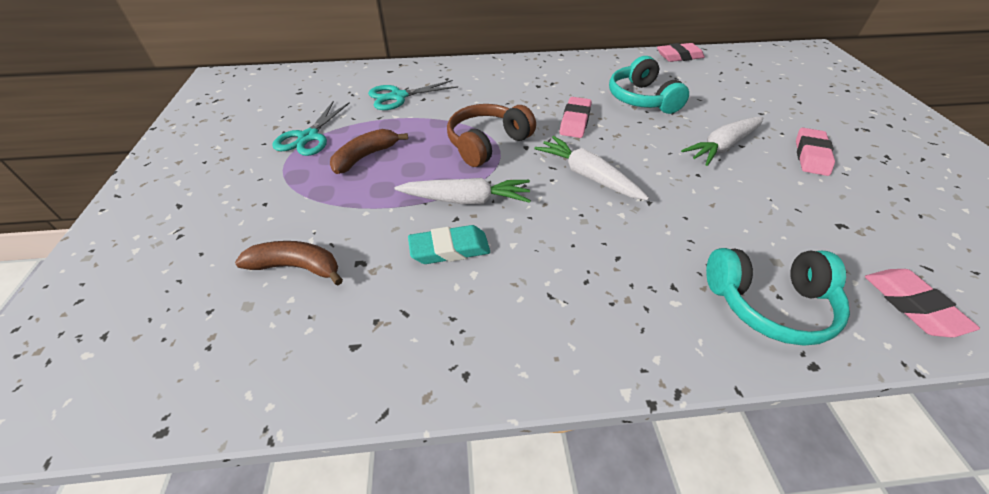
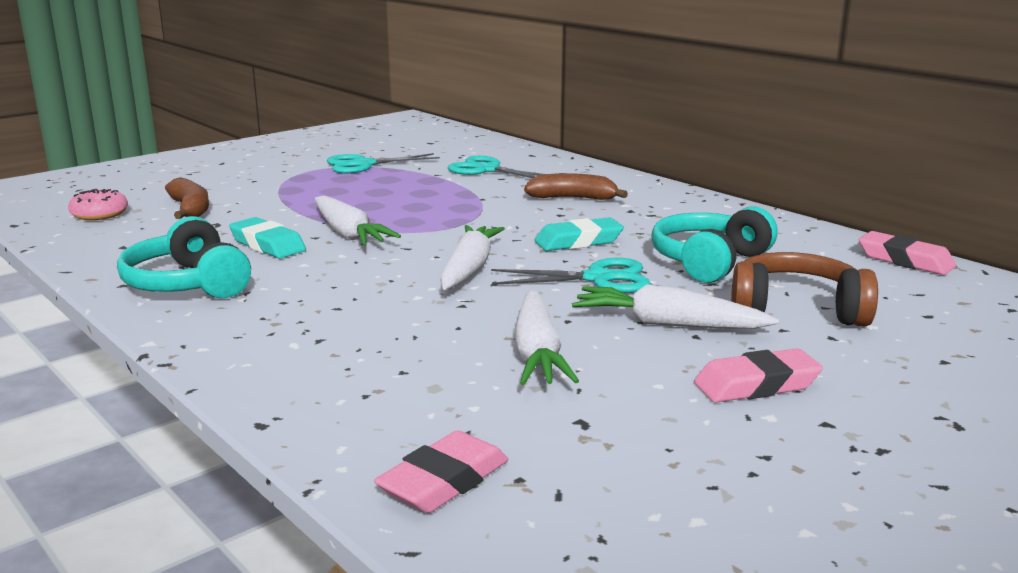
camera: 55 degrees right, 25 degrees down
brown banana [330,129,408,174] -> brown banana moved to [524,173,628,200]
brown headphones [447,104,536,167] -> brown headphones moved to [731,252,878,327]
pink eraser [560,97,592,138] -> turquoise eraser [534,217,624,251]
turquoise headphones [706,248,850,346] -> turquoise headphones moved to [117,216,251,298]
none -> pink donut [68,189,128,220]
none -> turquoise scissors [491,258,650,293]
none -> white carrot [514,290,579,385]

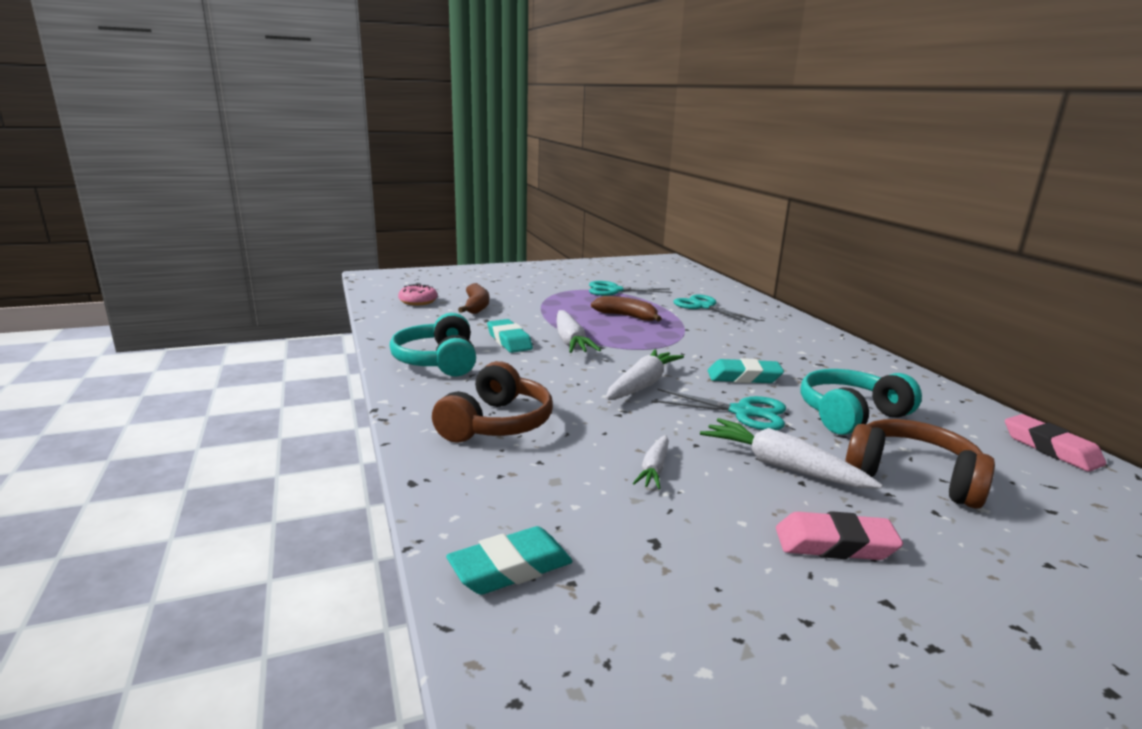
camera: 20 degrees right, 0 degrees up
pink eraser [374,430,508,513] -> turquoise eraser [446,526,573,595]
white carrot [514,290,579,385] -> white carrot [633,435,669,489], size x0.58
brown banana [524,173,628,200] -> brown banana moved to [591,296,662,321]
none -> brown headphones [432,361,553,443]

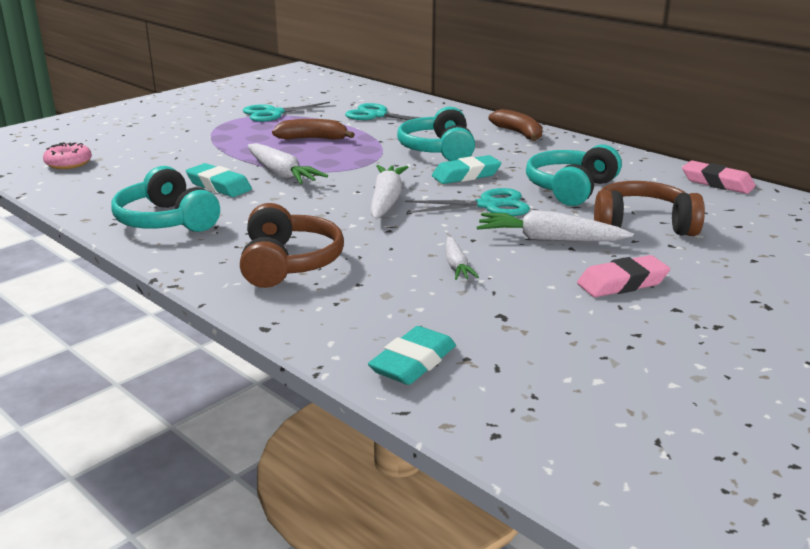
camera: 25 degrees left, 5 degrees up
brown banana [458,283,489,314] -> brown banana moved to [488,109,543,141]
none -> turquoise headphones [397,107,475,161]

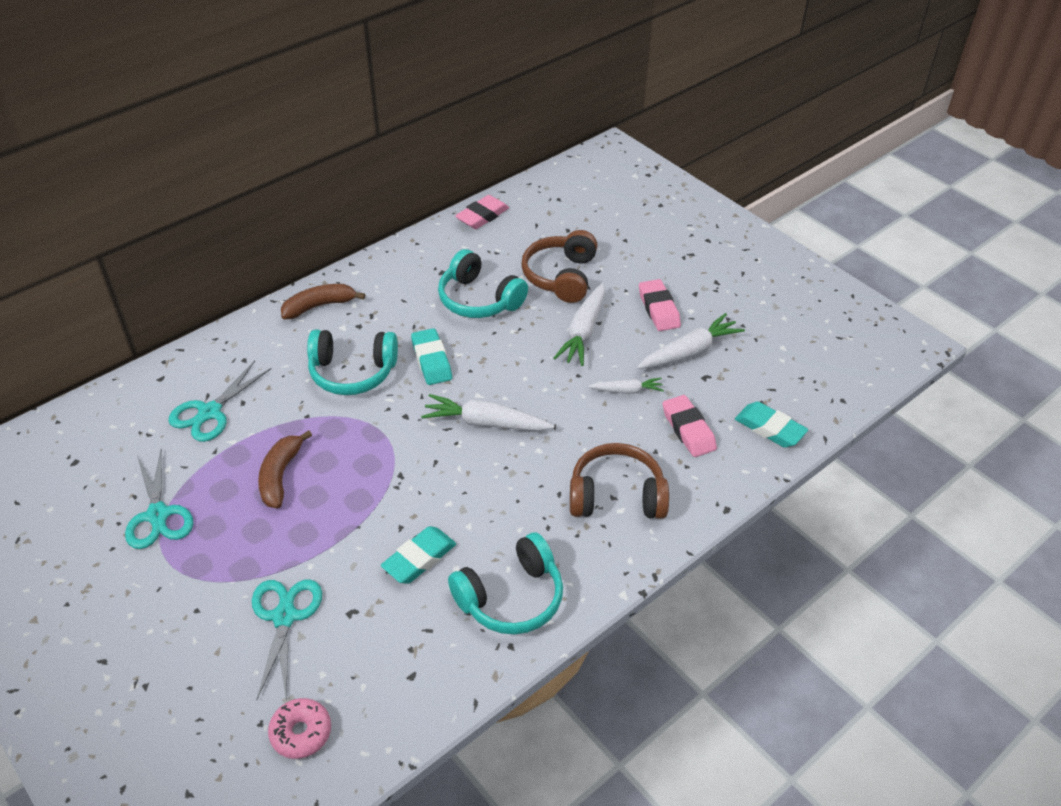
camera: 85 degrees left, 20 degrees up
white carrot [247,143,328,184] -> white carrot moved to [637,313,745,369]
turquoise scissors [405,188,530,216] -> turquoise scissors moved to [252,580,322,699]
none -> pink eraser [663,395,717,457]

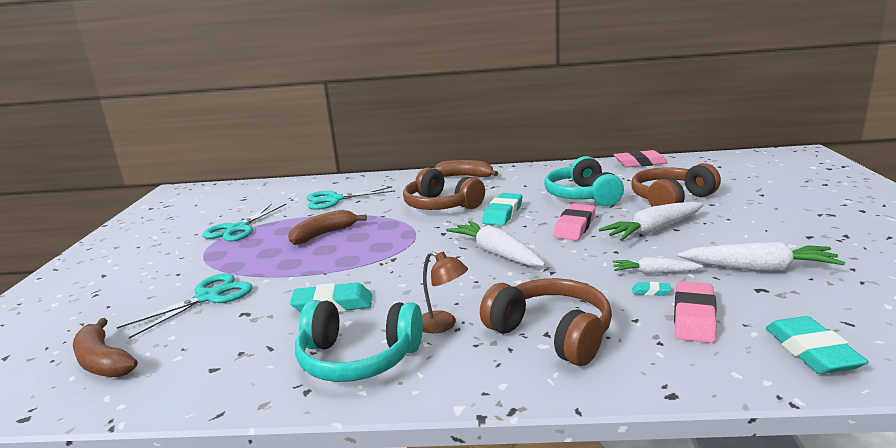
camera: 45 degrees right, 25 degrees down
pink donut [268,698,331,759] -> brown banana [73,318,138,377]
turquoise headphones [307,330,398,395] -> brown headphones [403,167,485,210]
white carrot [588,378,664,394] -> white carrot turned 150 degrees clockwise [612,257,703,274]
pink eraser [639,279,681,331] -> pink eraser moved to [553,204,595,240]
none -> brown lamp [422,251,468,333]
none -> turquoise eraser [632,282,671,296]

